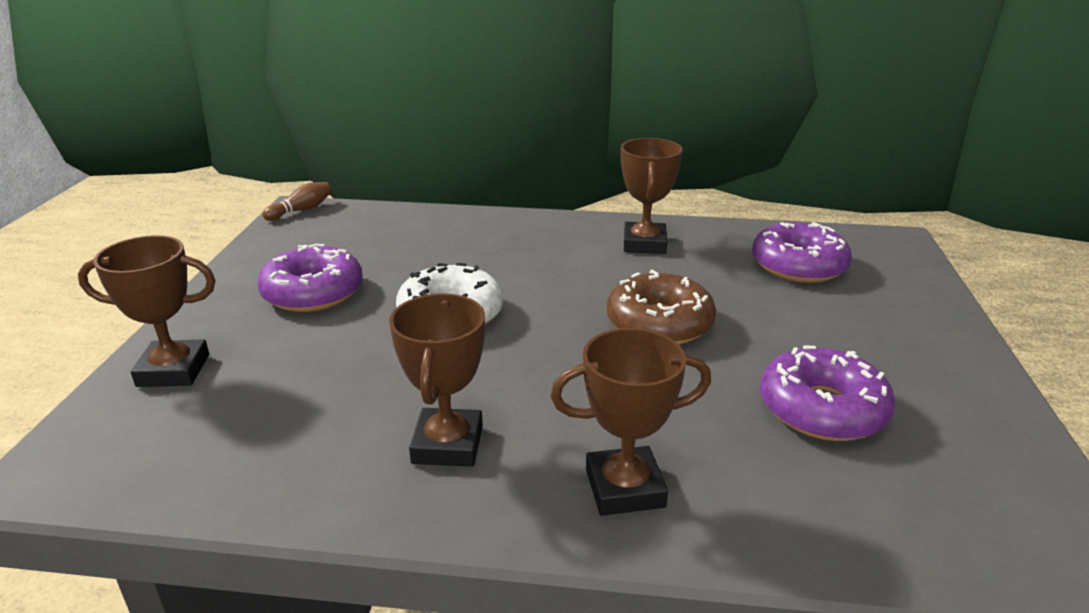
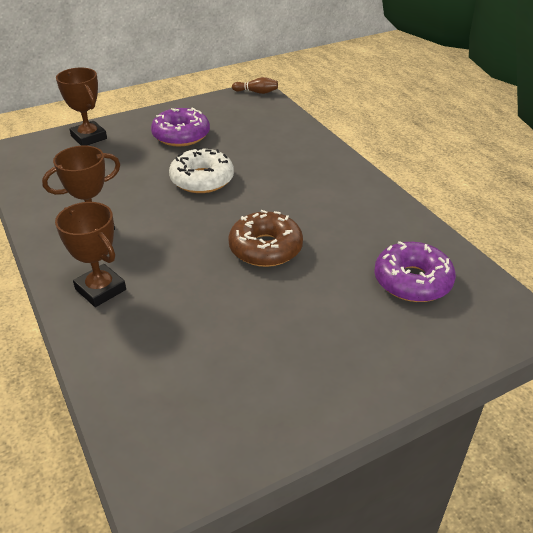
camera: 55 degrees right, 10 degrees up
brown trophy [621,138,683,254] -> none
purple donut [760,345,895,441] -> none

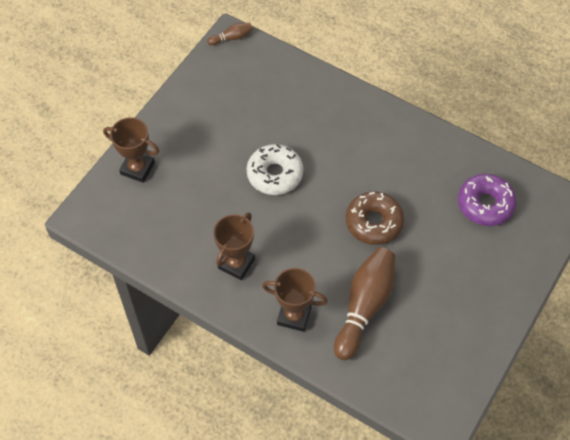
camera: 30 degrees left, 20 degrees up
purple donut [151,108,210,147] -> none
none -> brown bowling pin [334,247,395,360]

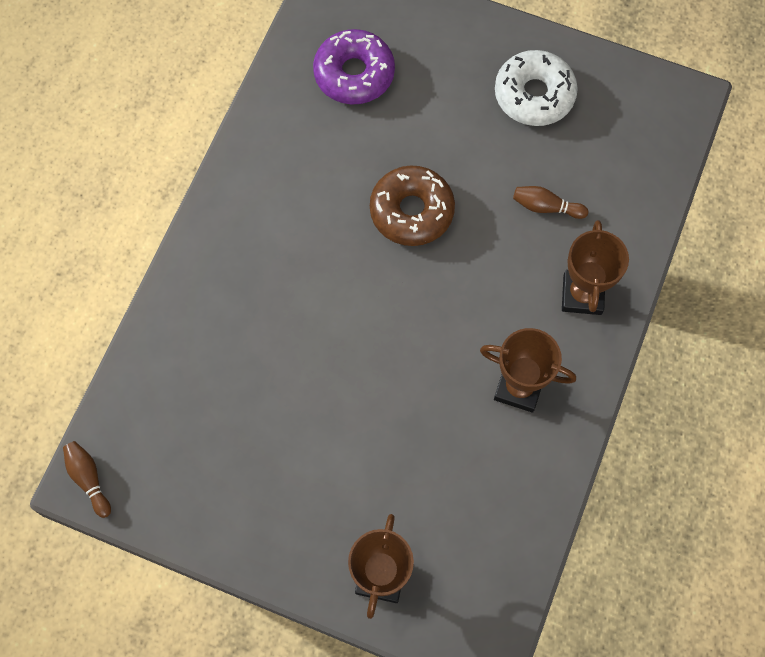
camera: 100 degrees left, 10 degrees up
white donut [247,144,303,195] -> white donut moved to [495,50,578,126]
brown bowling pin [334,247,395,360] -> brown bowling pin [513,186,588,219], size x0.46

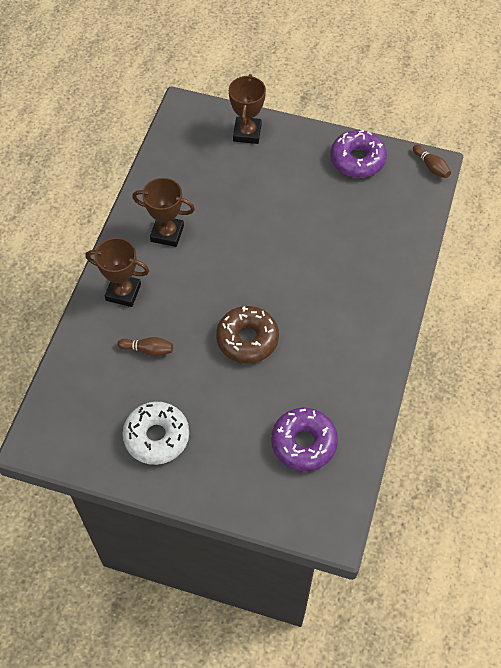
camera: 175 degrees right, 10 degrees down
brown trophy [562,220,629,315] -> brown trophy turned 75 degrees counterclockwise [85,238,149,307]
none -> purple donut [330,130,387,178]

